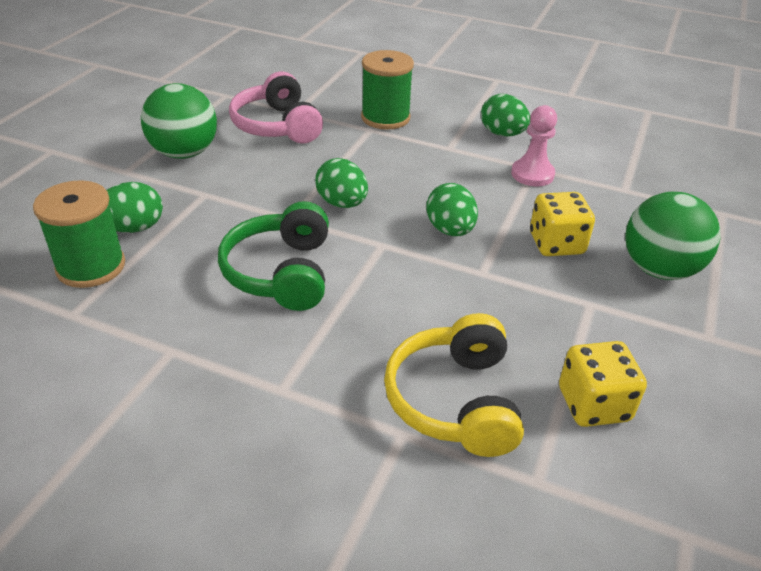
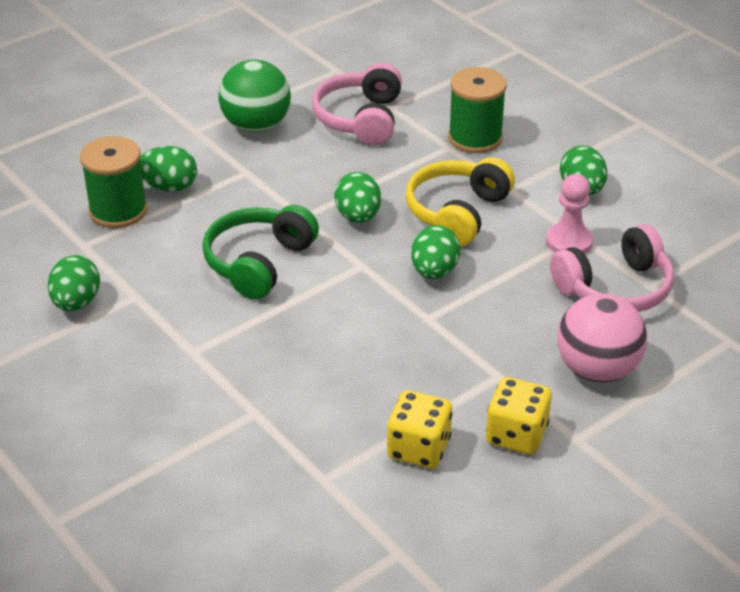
camera: 30 degrees right, 0 degrees up
yellow headphones [384,313,524,457] -> yellow headphones moved to [406,157,515,246]
yellow dice [530,192,595,256] -> yellow dice moved to [486,377,552,455]
green ball [625,192,721,280] -> pink ball [557,294,647,382]
none -> green egg [48,255,100,311]
none -> pink headphones [550,224,674,312]

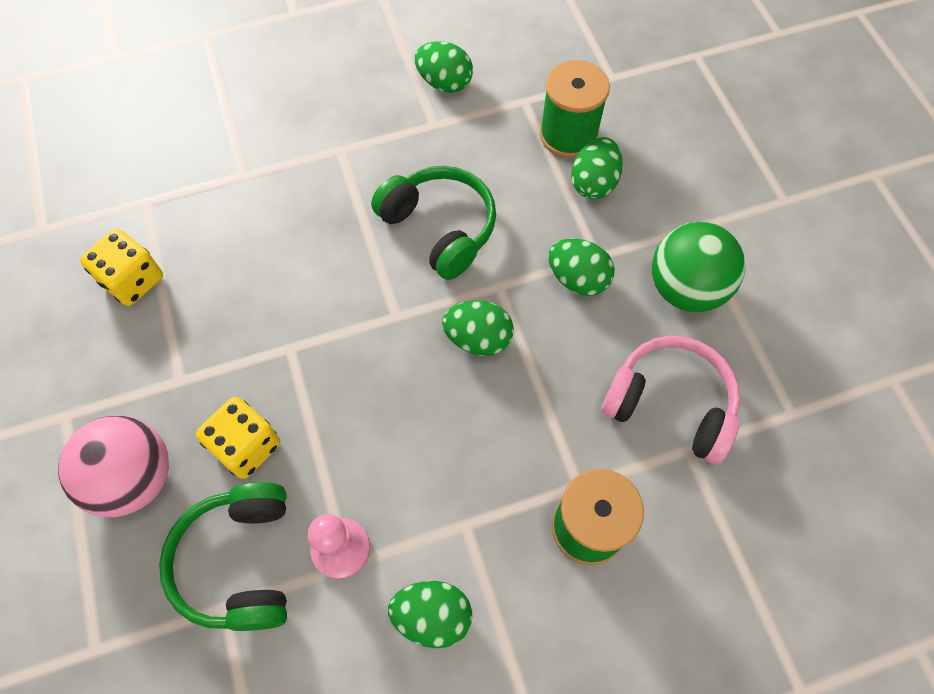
camera: 110 degrees right, 25 degrees up
yellow headphones [406,157,515,246] -> none
green egg [411,225,460,279] -> green egg moved to [548,239,615,296]
yellow dice [486,377,552,455] -> yellow dice moved to [196,397,280,479]
pink headphones [550,224,674,312] -> green headphones [159,482,287,631]

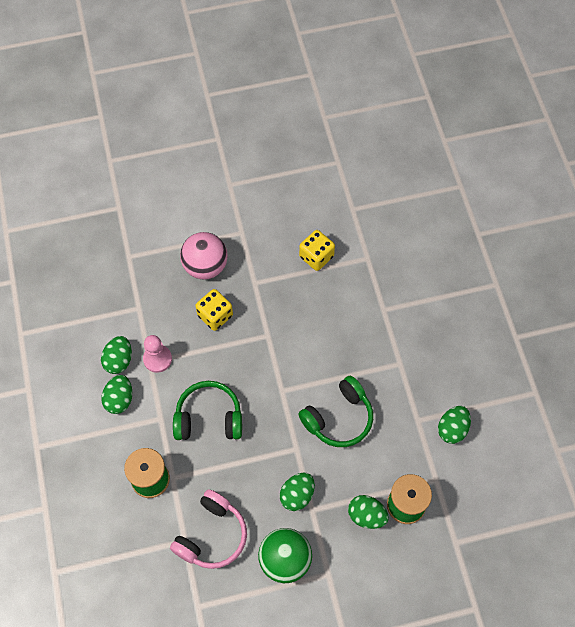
camera: 95 degrees right, 0 degrees up
green headphones [159,482,287,631] -> green headphones moved to [173,381,242,440]
green egg [442,300,514,356] -> green egg moved to [101,336,132,374]

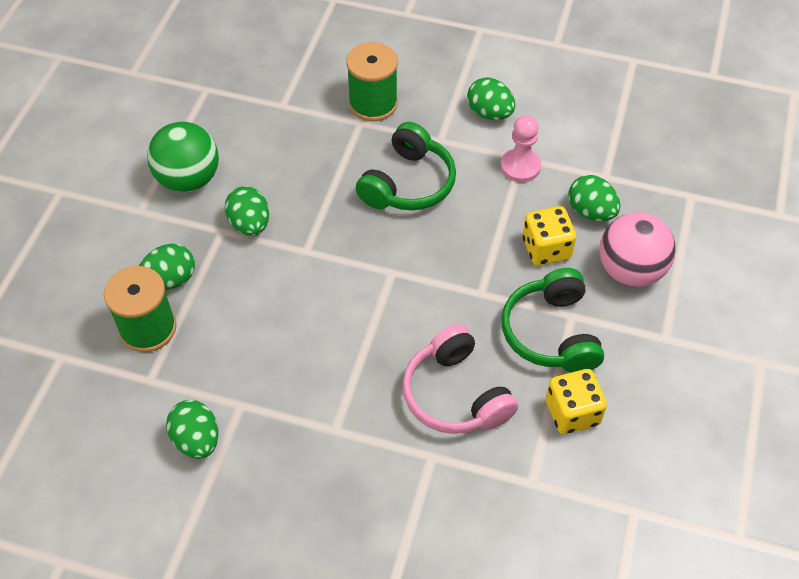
camera: 120 degrees right, 10 degrees down
green egg [101,336,132,374] -> green egg moved to [568,175,620,221]
pink headphones [170,489,247,569] -> pink headphones moved to [402,324,518,434]
green headphones [298,376,373,447] -> green headphones moved to [501,268,604,373]

